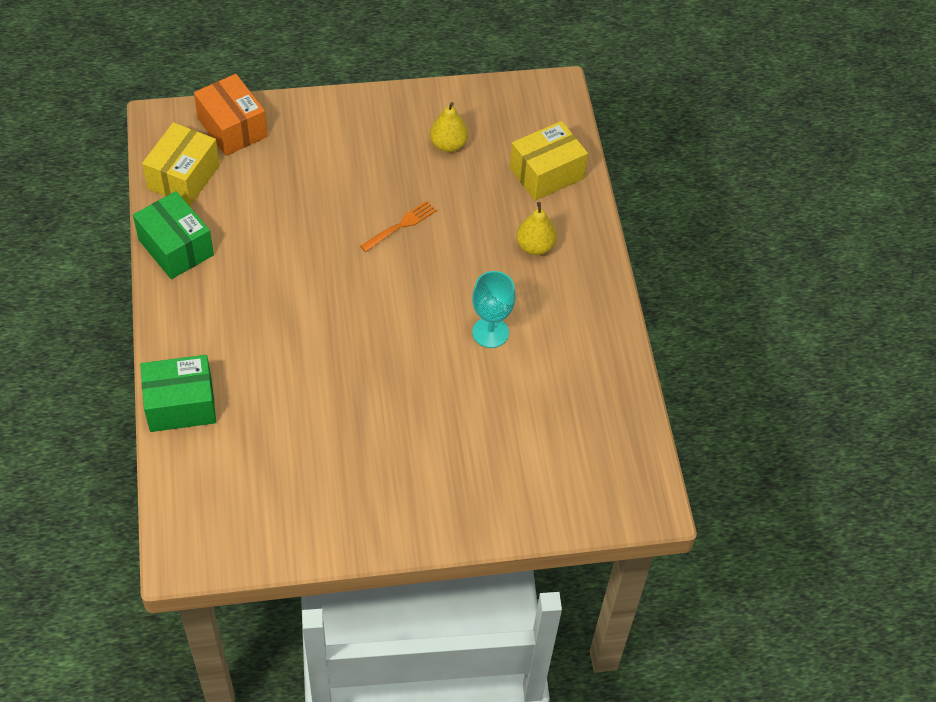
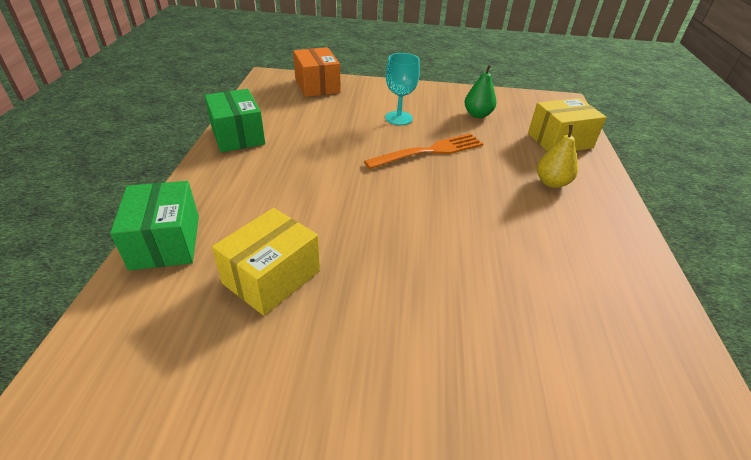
camera: 15 degrees right, 15 degrees down
green box [140,355,216,432] -> green box turned 75 degrees clockwise [110,181,199,270]
yellow box [142,122,220,206] -> yellow box moved to [212,208,320,316]
orange fork [360,201,437,252] -> orange fork [364,133,483,169], size x1.65
yellow pear [430,102,468,152] -> green pear [465,65,497,118]
turquoise goblet [472,271,516,348] -> turquoise goblet moved to [385,53,420,125]

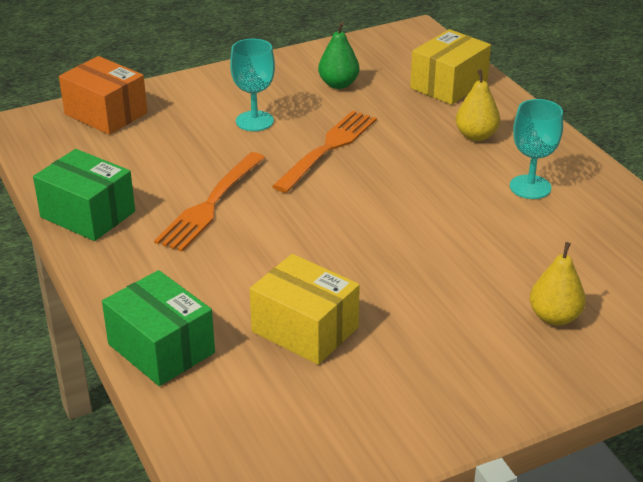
camera: 30 degrees left, 5 degrees down
yellow box [212,208,320,316] -> yellow box turned 60 degrees counterclockwise [250,254,360,365]
none -> orange fork [154,152,265,252]
none -> turquoise goblet [510,99,563,199]
none -> yellow pear [530,242,586,326]

